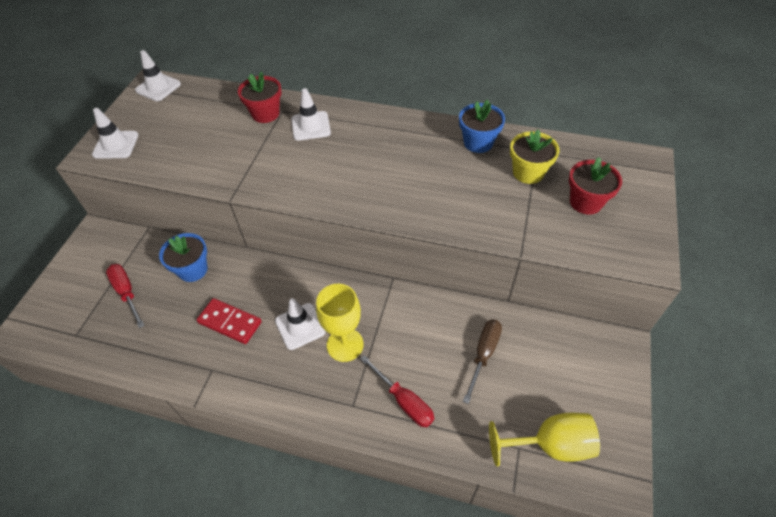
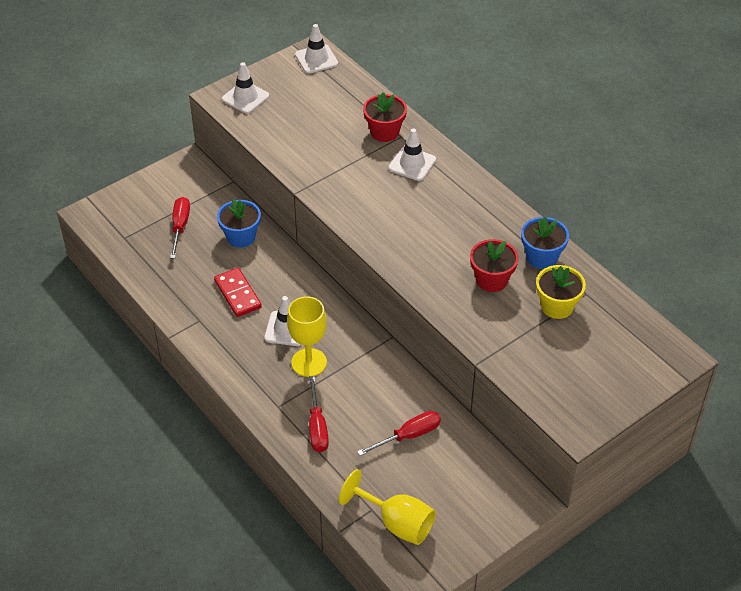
camera: 35 degrees right, 5 degrees down
brown screwdriver [463,320,502,404] -> red screwdriver [357,411,441,456]
red flower pot [569,157,622,214] -> red flower pot moved to [470,239,519,292]

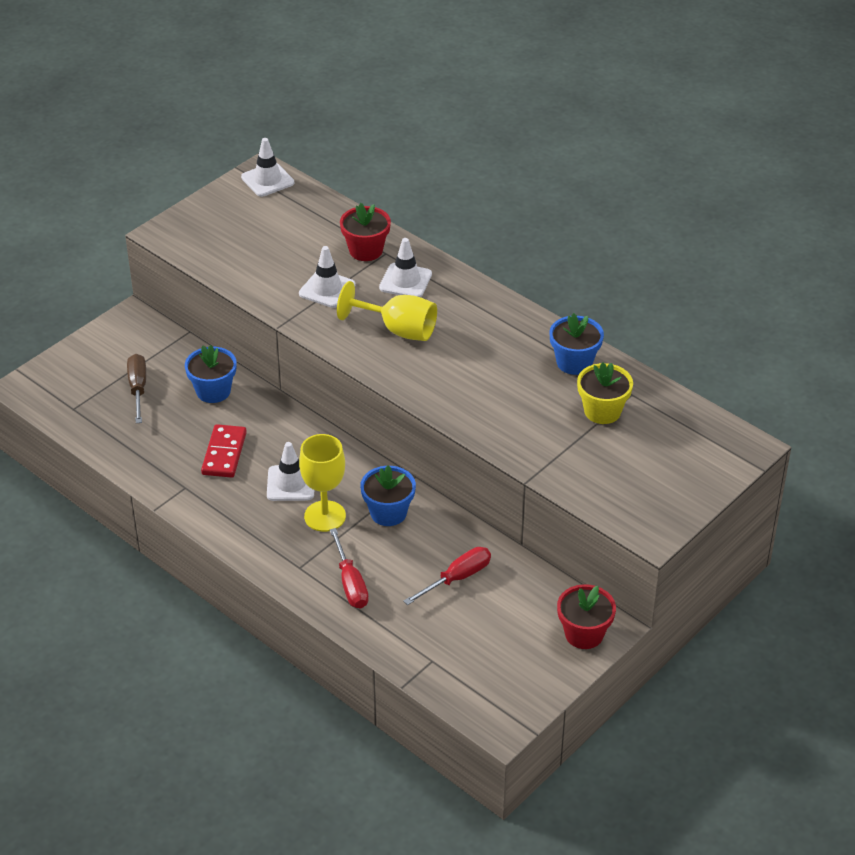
camera: 10 degrees left, 5 degrees down
red screwdriver [170,197,190,259] -> brown screwdriver [127,354,146,423]
red domino [214,268,262,317] -> red domino turned 45 degrees clockwise [201,424,247,478]
white traffic cone [222,62,269,114] -> white traffic cone moved to [299,246,356,308]
yellow goblet [339,469,436,545] -> yellow goblet moved to [337,281,437,341]
red flower pot [470,239,519,292] -> red flower pot moved to [557,584,616,649]
none -> blue flower pot [360,465,416,526]

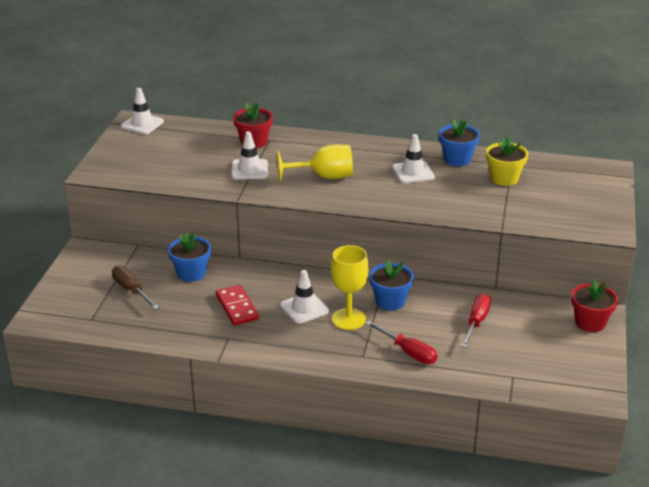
camera: 30 degrees left, 10 degrees down
white traffic cone [379,238,432,297] -> white traffic cone moved to [392,134,435,183]

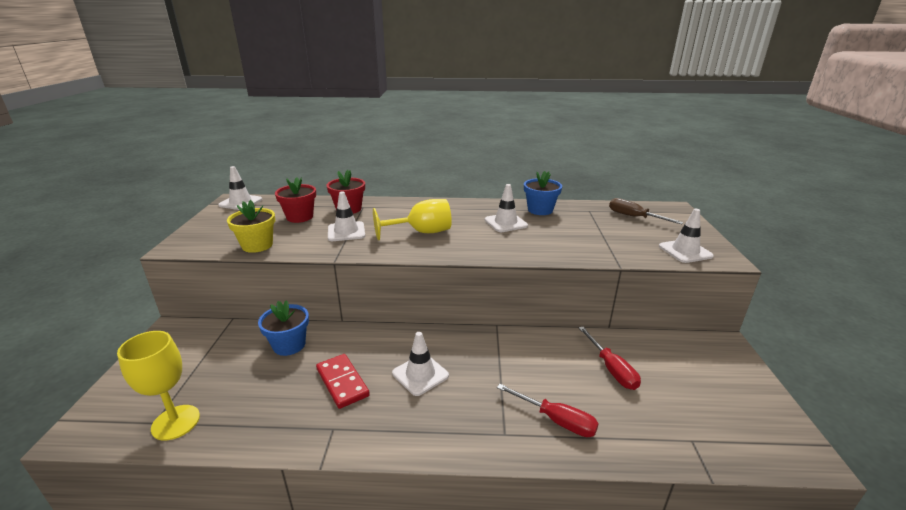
camera: 10 degrees left, 5 degrees down
brown screwdriver [112,265,159,309] -> brown screwdriver moved to [609,198,684,224]
yellow goblet [331,245,369,330] -> yellow goblet moved to [117,331,200,441]
blue flower pot [369,260,414,311] -> none
red screwdriver [461,294,491,348] -> red screwdriver turned 150 degrees clockwise [579,327,641,390]
yellow flower pot [486,136,528,186] -> yellow flower pot moved to [227,200,275,253]
red flower pot [571,279,618,332] -> red flower pot moved to [275,177,316,223]
none -> white traffic cone [659,209,714,263]

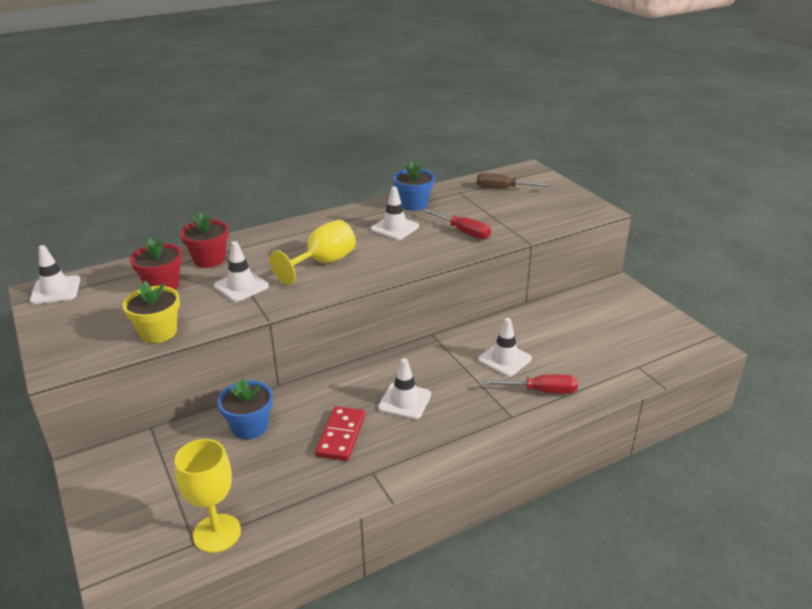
camera: 30 degrees left, 5 degrees up
red domino [316,354,370,409] -> red domino turned 75 degrees clockwise [315,406,365,461]
red screwdriver [579,327,641,390] -> red screwdriver moved to [422,208,491,239]
white traffic cone [659,209,714,263] -> white traffic cone moved to [478,318,532,377]

